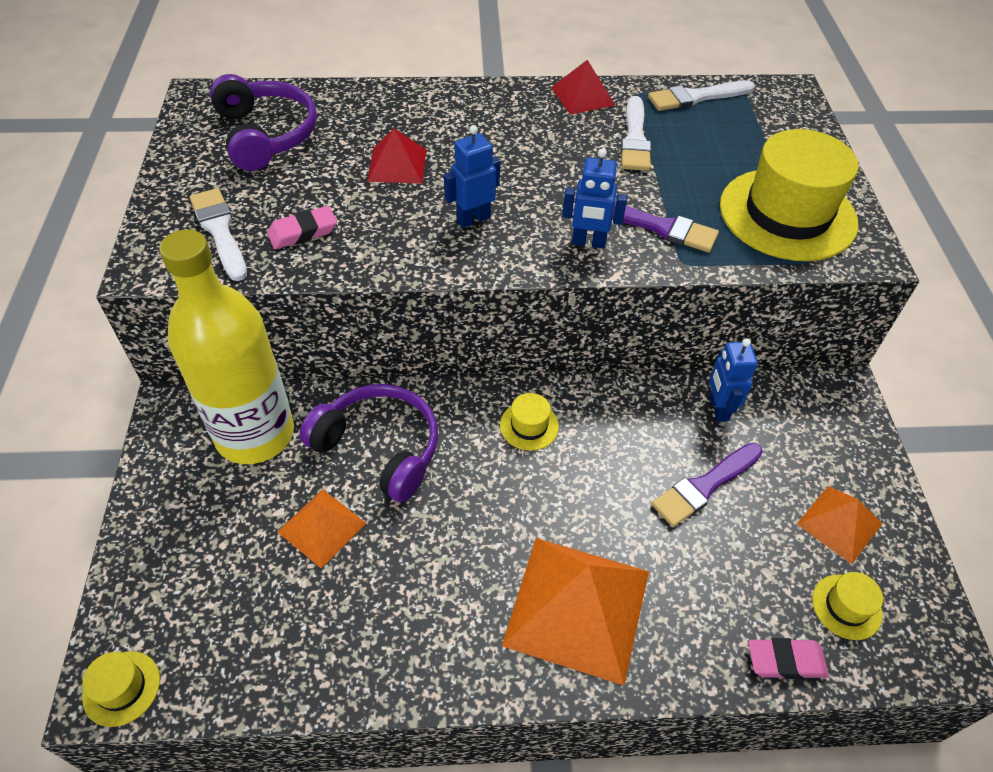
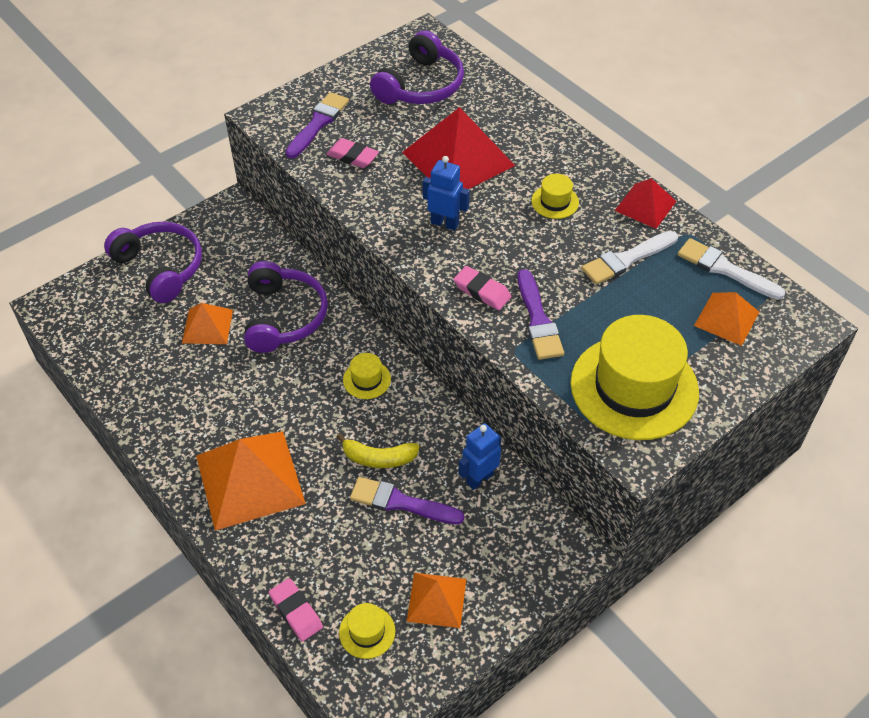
camera: 55 degrees right, 0 degrees up
yellow hat [82,651,160,727] -> yellow hat moved to [531,174,579,219]
yellow bottle [159,230,294,464] -> none
white brush [190,188,247,281] -> purple brush [285,92,349,158]
red pyramid [367,128,426,184] -> red pyramid [402,107,515,189], size x1.83
blue robot [562,148,627,248] -> pink eraser [454,266,511,310]
none -> purple headphones [104,221,202,303]
none -> yellow banana [336,434,420,468]
none -> orange pyramid [694,292,759,346]

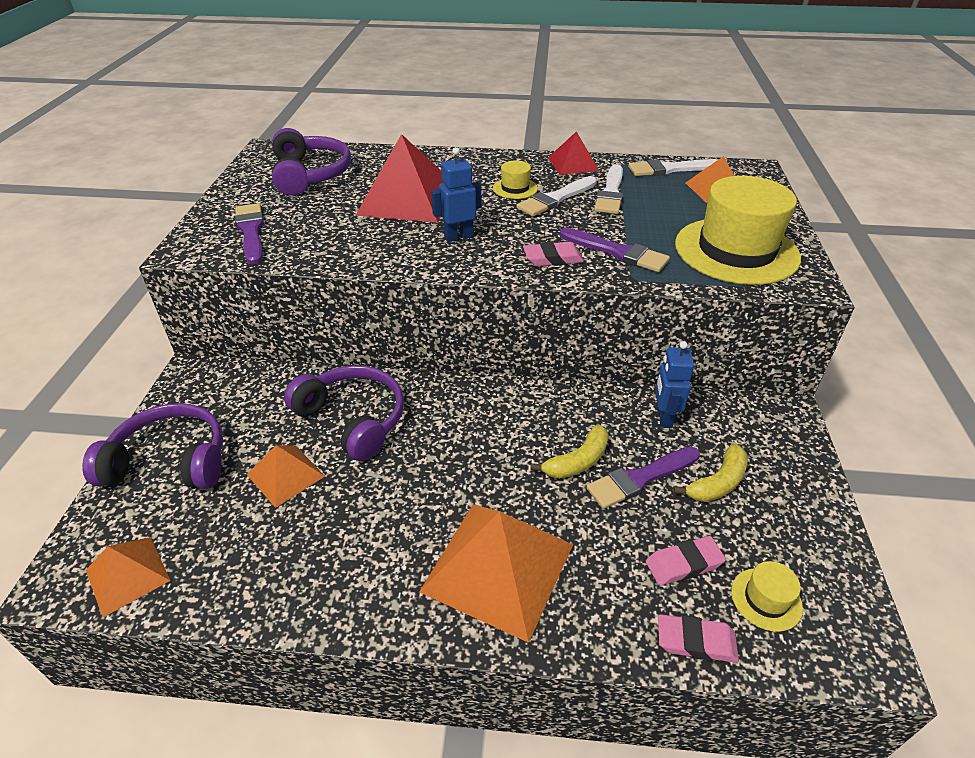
camera: 45 degrees left, 10 degrees down
pink eraser [326,138,379,168] -> pink eraser moved to [646,536,726,586]
yellow hat [343,353,391,399] -> none
orange pyramid [407,573,466,628] -> orange pyramid moved to [86,537,171,617]
none -> white brush [516,176,597,216]
none -> yellow banana [673,443,748,502]

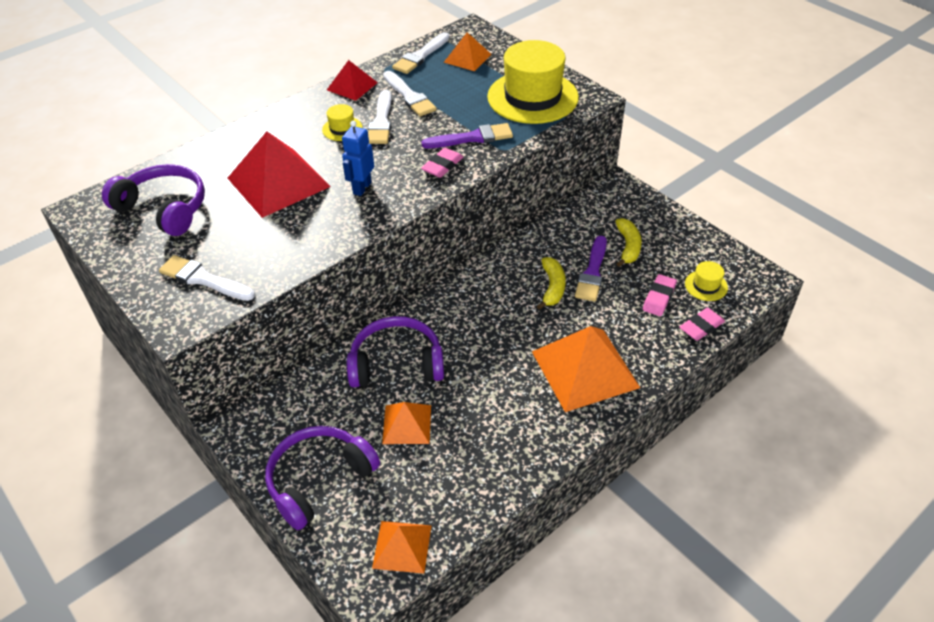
camera: 45 degrees left, 5 degrees up
purple brush [235,203,264,265] -> white brush [159,255,255,301]
blue robot [655,341,694,428] -> none

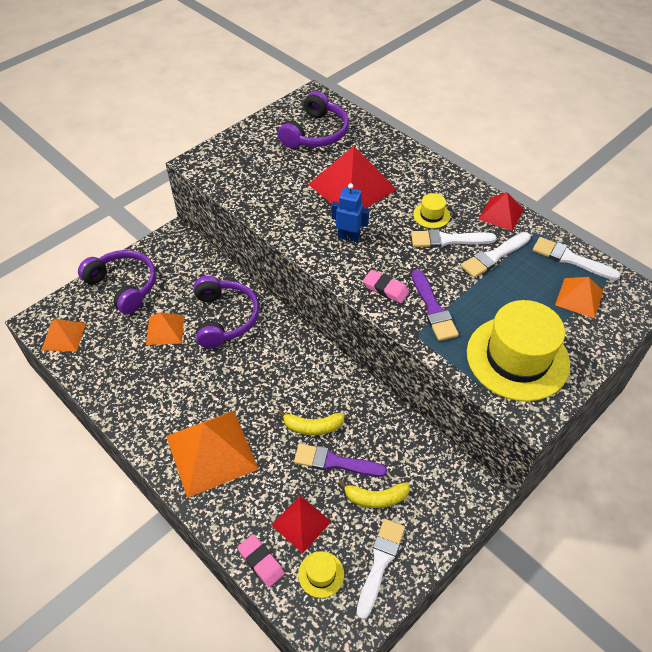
camera: 85 degrees right, 5 degrees up
white brush [159,255,255,301] -> white brush moved to [356,519,405,620]
pink eraser [643,274,677,316] -> red pyramid [271,496,331,553]

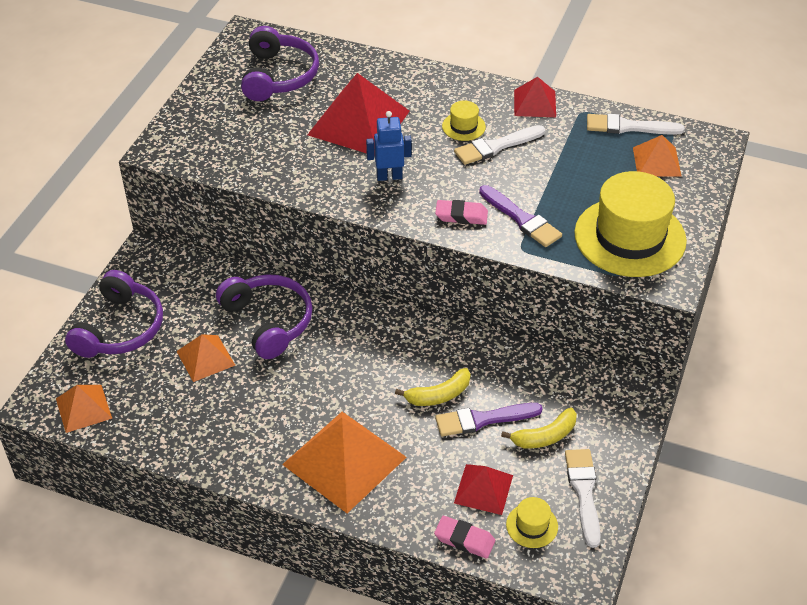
camera: 25 degrees left, 5 degrees down
purple headphones [78,250,156,314] -> purple headphones turned 90 degrees clockwise [65,270,163,358]
white brush [461,232,531,278] -> none

